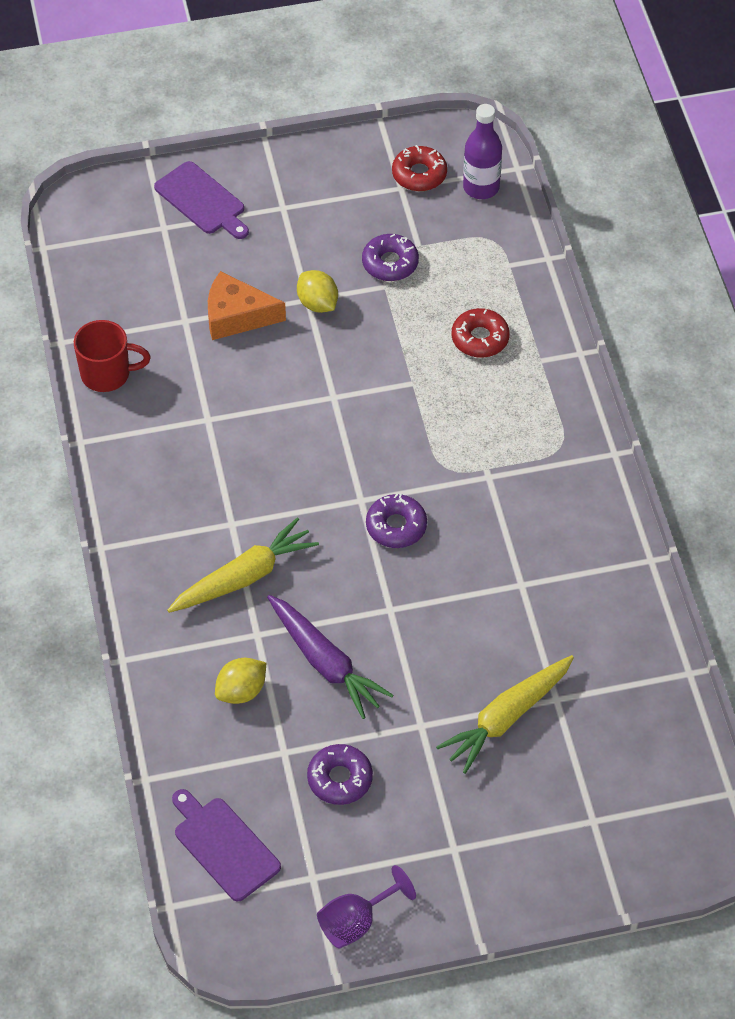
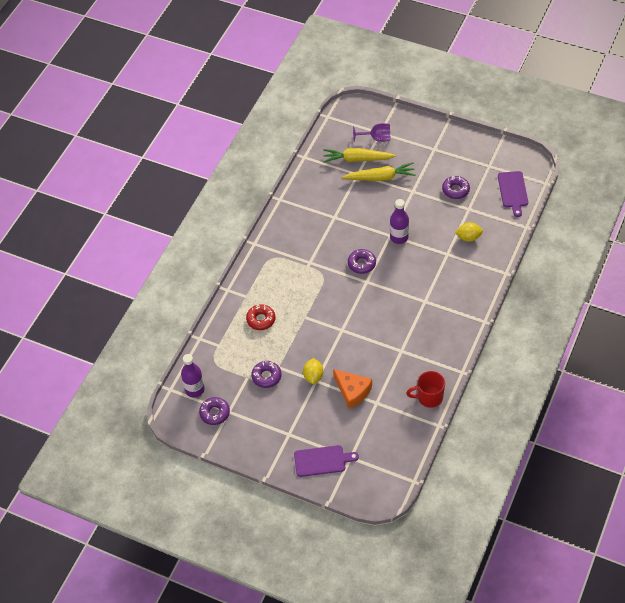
camera: 140 degrees left, 0 degrees up
red mug [74,320,151,392] -> red mug turned 45 degrees counterclockwise [406,371,445,408]
purple cutting board [154,161,249,239] -> purple cutting board turned 90 degrees clockwise [294,445,359,477]
yellow carrot [167,518,319,613] -> yellow carrot moved to [323,148,396,162]
purple carrot [267,595,393,719] -> none
purple goblet [317,865,416,949] -> purple goblet moved to [353,123,390,142]
red donut [392,145,447,191] -> purple donut [199,397,230,425]
none -> purple bottle [390,199,409,244]

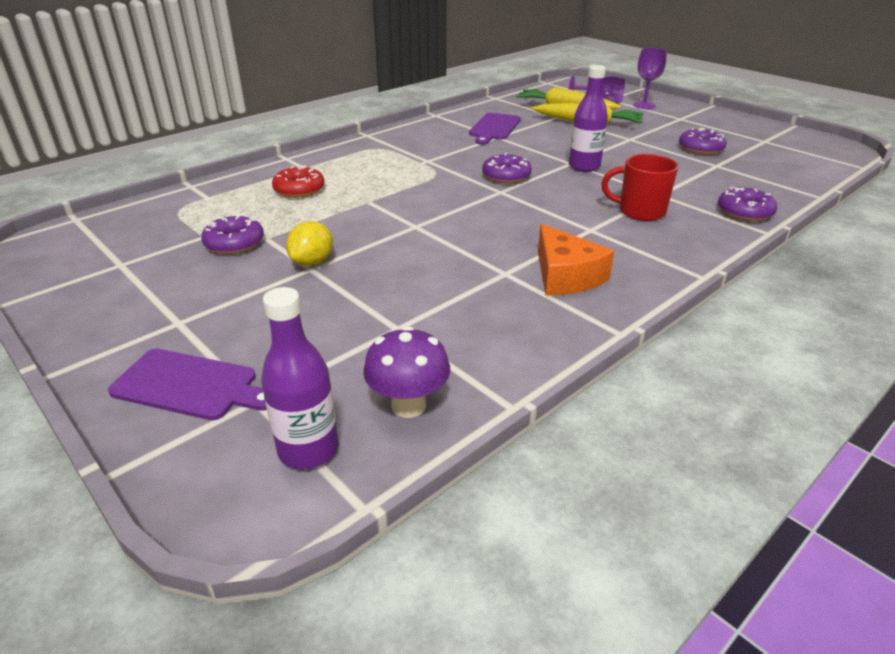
camera: 20 degrees right, 20 degrees down
purple bottle [181,354,205,397] -> purple bottle moved to [261,287,339,469]
purple donut [199,397,230,425] -> purple donut moved to [718,187,777,221]
orange cheese [333,369,372,409] -> orange cheese moved to [538,224,614,296]
red mug [406,371,445,408] -> red mug moved to [601,154,679,221]
yellow lemon [455,222,483,242] -> none
purple cutting board [498,171,528,217] -> purple cutting board moved to [469,113,521,145]
none -> purple mushroom [363,326,450,418]
none -> purple goblet [633,48,667,109]

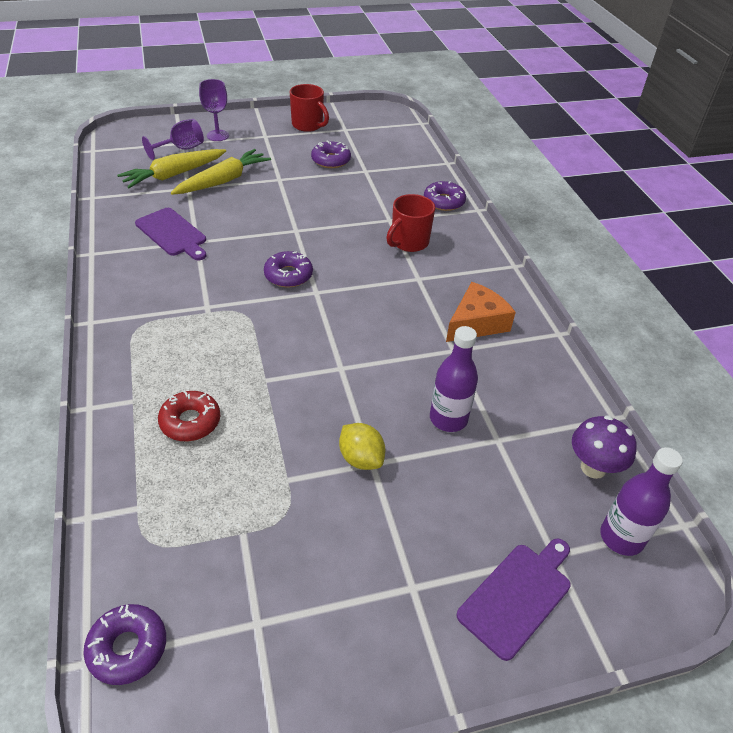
camera: 65 degrees left, 10 degrees up
purple donut [201,214,264,254] -> purple donut moved to [83,604,166,685]
orange cheese [538,224,614,296] -> orange cheese turned 45 degrees counterclockwise [446,282,516,342]
purple bottle [569,65,608,172] -> purple bottle moved to [430,326,478,432]
none -> red mug [290,84,329,132]

